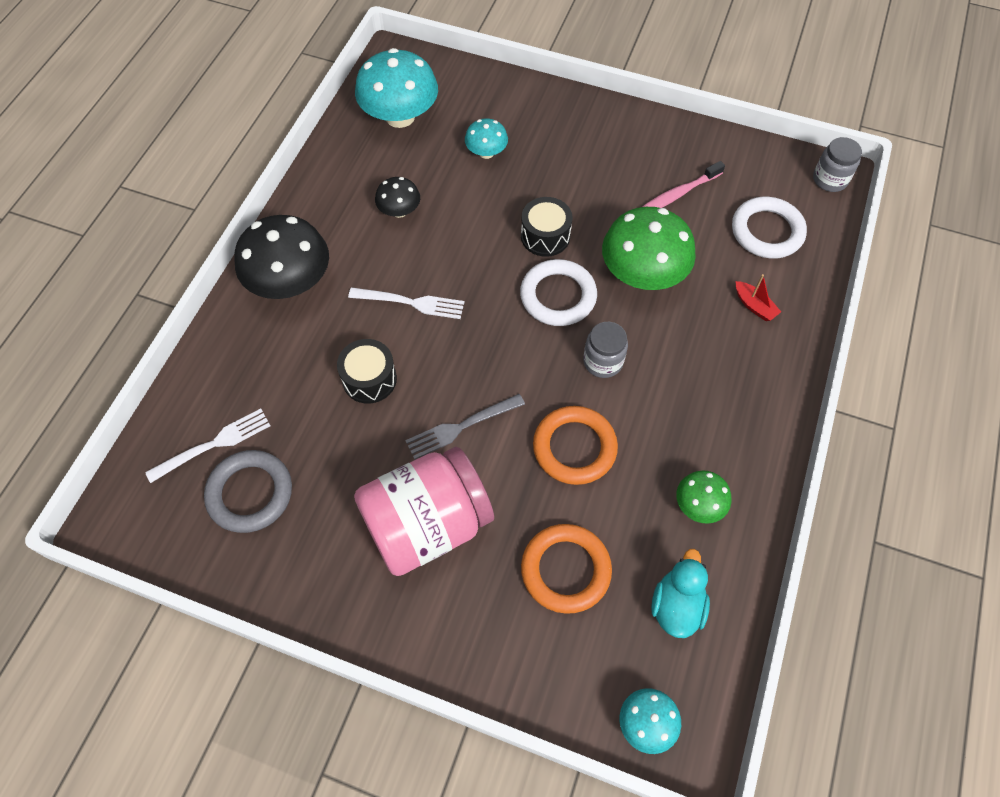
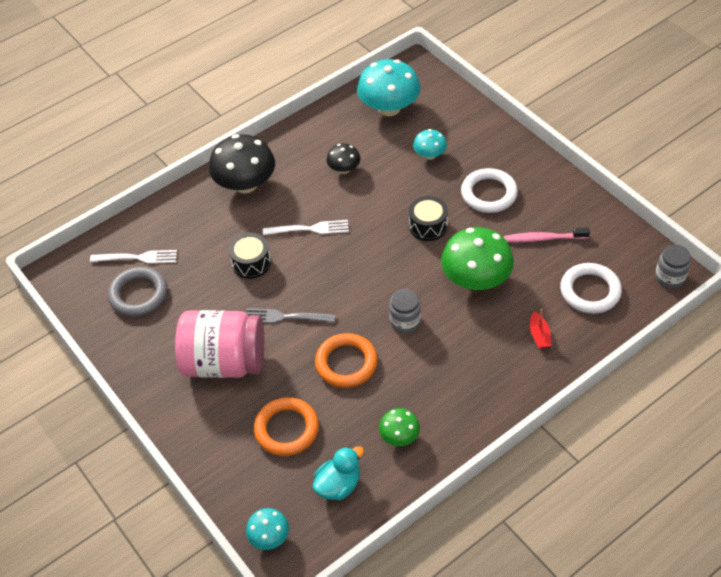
camera: 35 degrees right, 10 degrees down
white fork [348,287,464,319] -> white fork turned 45 degrees counterclockwise [263,220,349,235]
white ring [520,259,597,326] -> white ring moved to [461,168,518,213]

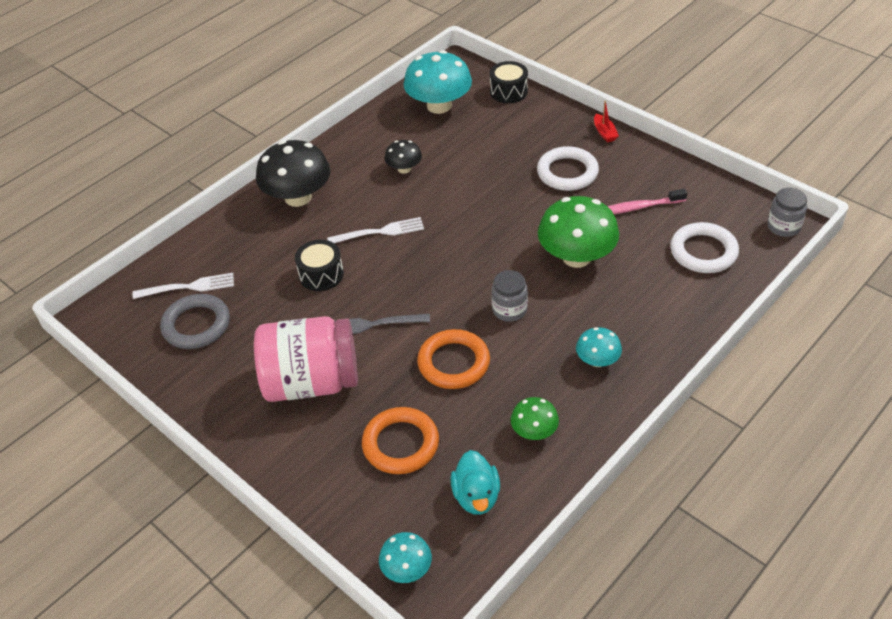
camera: 10 degrees left, 5 degrees down
turquoise duck [313,446,364,500] -> turquoise duck turned 135 degrees clockwise [450,450,500,515]
black drum [409,196,448,241] -> black drum moved to [490,61,528,103]
turquoise mushroom [413,129,447,160] -> turquoise mushroom moved to [576,327,622,367]
red boat [530,309,551,349] -> red boat moved to [594,101,619,143]

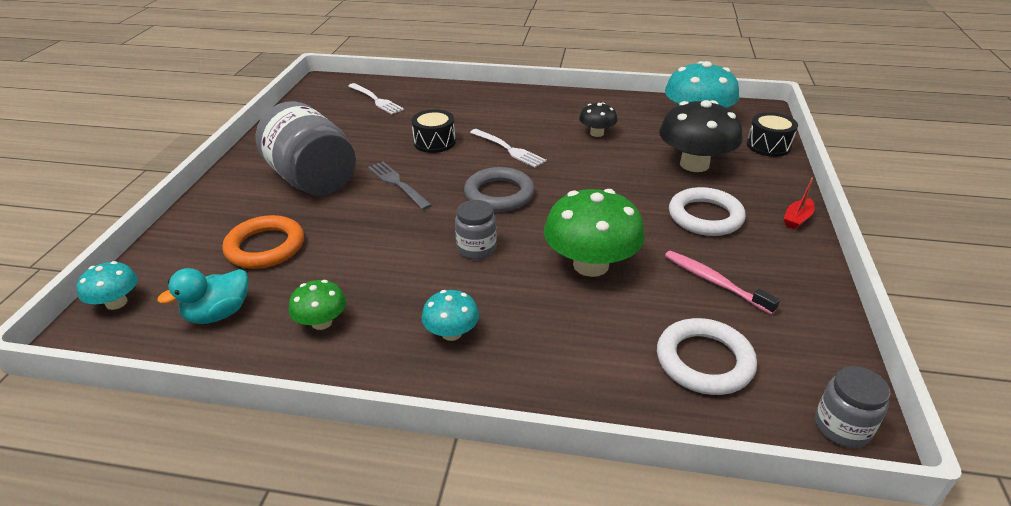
camera: 55 degrees right, 10 degrees down
grey ring [160,294,230,349] -> grey ring moved to [464,167,535,212]
pink jar [254,316,358,402] -> grey jar [256,101,356,196]
black mushroom [256,140,330,207] -> black mushroom moved to [659,100,742,172]
orange ring [417,329,490,389] -> none

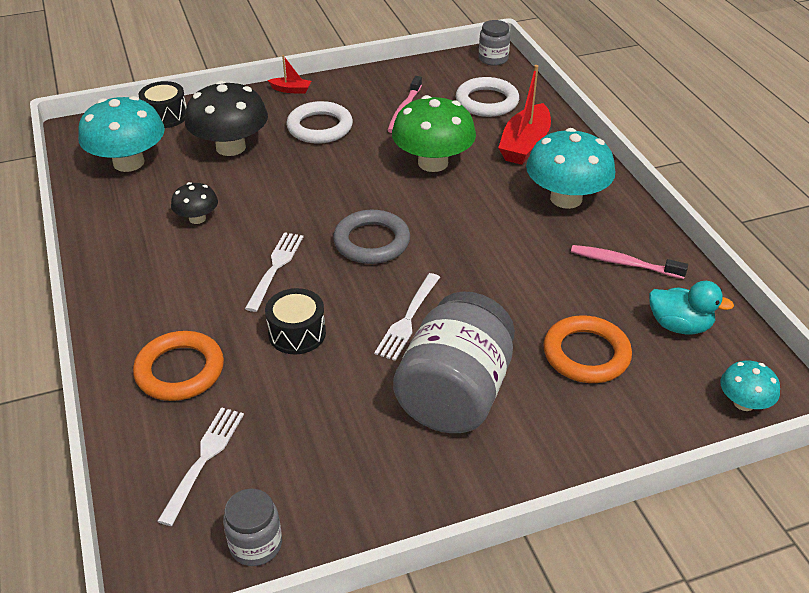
camera: 120 degrees left, 5 degrees up
green mushroom [289,280,346,330] -> pink toothbrush [571,245,688,279]
grey fork [368,162,432,210] -> white fork [374,273,440,361]
turquoise mushroom [422,290,479,341] -> turquoise mushroom [526,128,615,209], size x1.93
grey jar [455,200,497,259] -> grey jar moved to [223,489,282,566]
none -> orange ring [133,331,224,401]
none -> red boat [498,65,551,165]

